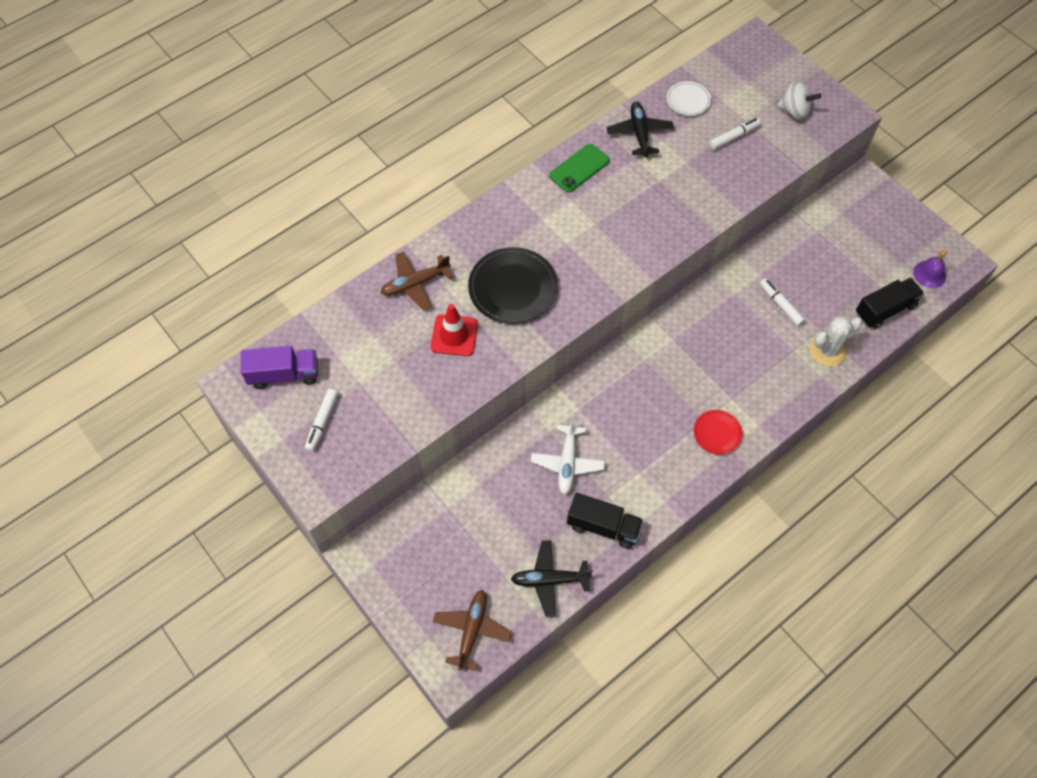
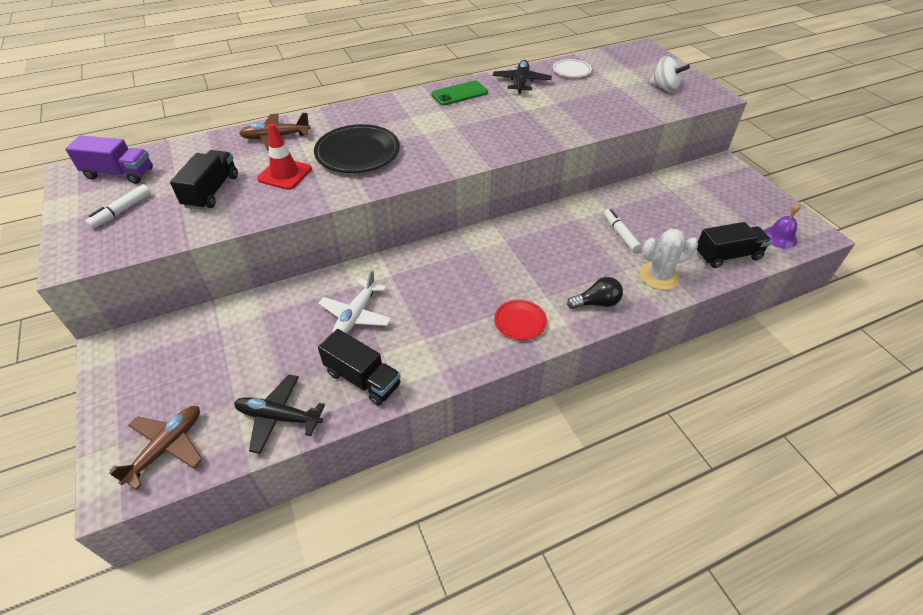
camera: 15 degrees right, 15 degrees down
white marker [709,118,761,150] -> none
none -> black truck [170,150,238,210]
none -> black light bulb [567,277,623,309]

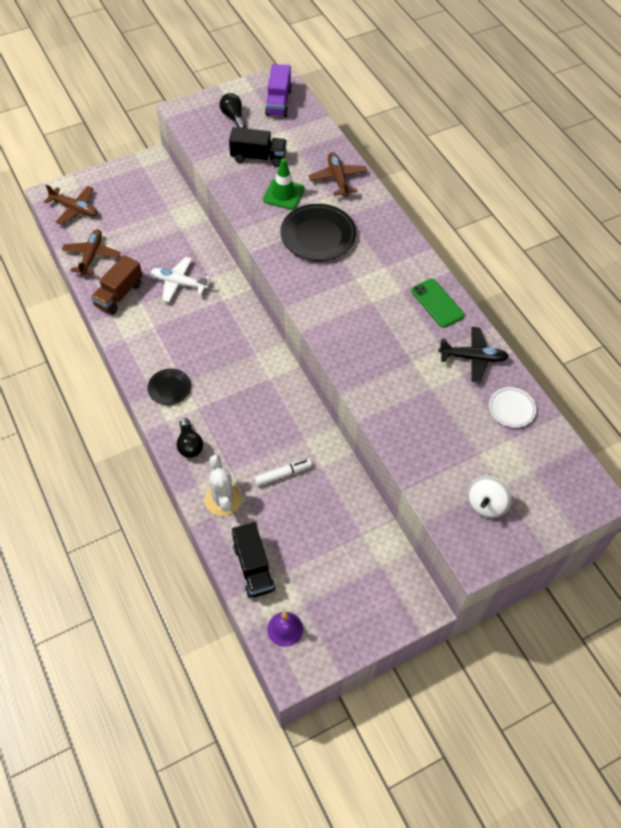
camera: 85 degrees right, 10 degrees up
white marker [85,184,151,229] -> black light bulb [220,93,246,128]
black plane [234,375,325,454] -> brown plane [62,229,120,276]
red traffic cone [257,123,312,190] -> green traffic cone [263,158,304,210]
black truck [318,329,401,406] -> brown truck [91,255,143,315]
red plate [494,300,547,340] -> black plate [148,369,191,405]

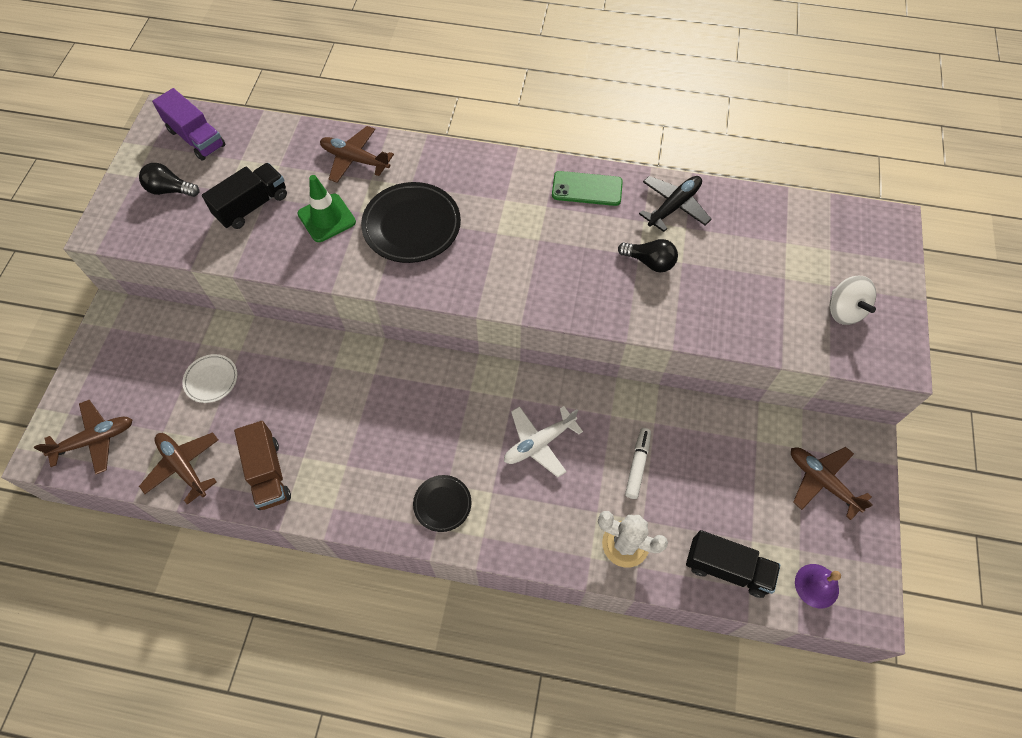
camera: 50 degrees left, 5 degrees up
white plane [151,257,210,302] -> white plane moved to [504,406,583,477]
black light bulb [176,418,203,458] -> black light bulb moved to [618,239,678,272]
white plate [489,387,536,428] -> white plate moved to [183,354,238,403]
none -> brown plane [791,447,873,520]

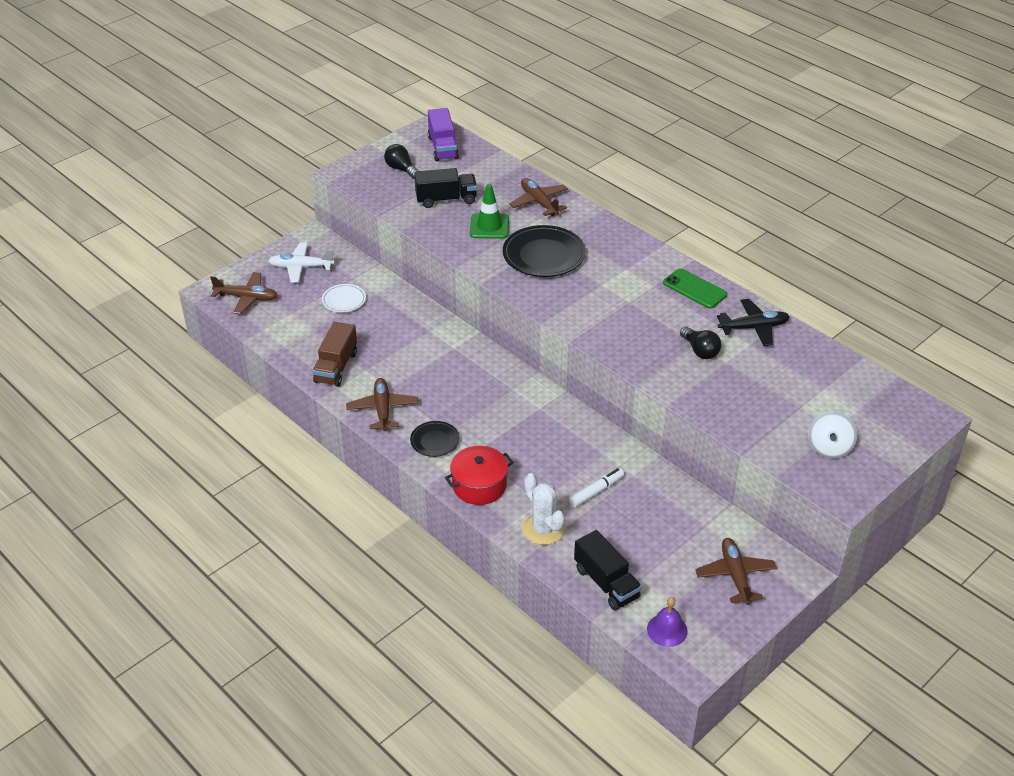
camera: 35 degrees right, 20 degrees down
brown plane [139,432,218,504] -> brown plane moved to [346,378,418,431]
white plane [504,406,583,477] -> white plane moved to [269,243,334,283]
none -> red pot [445,446,513,505]

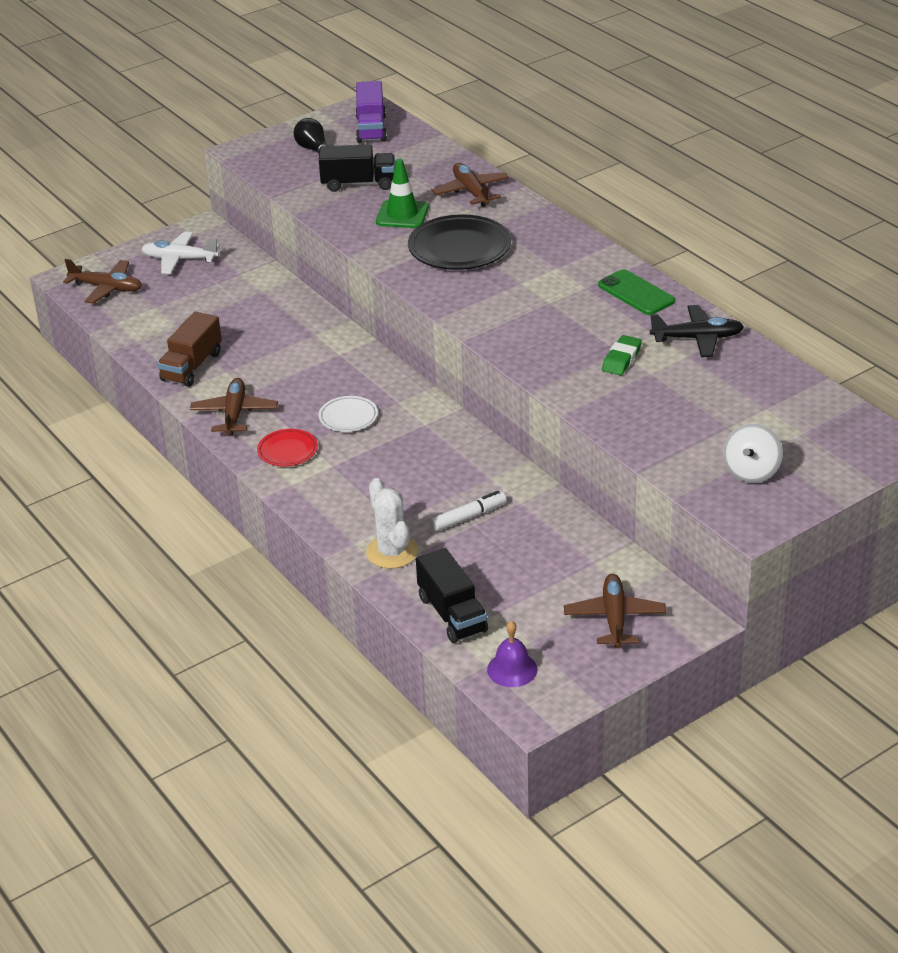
camera: 10 degrees right, 5 degrees down
white plate [322,284,366,312] -> white plate moved to [319,396,378,432]
black plate [410,421,460,457] -> red plate [257,429,318,466]
red pot [445,446,513,505] -> none
black light bulb [680,327,721,359] -> green eraser [602,335,642,375]

